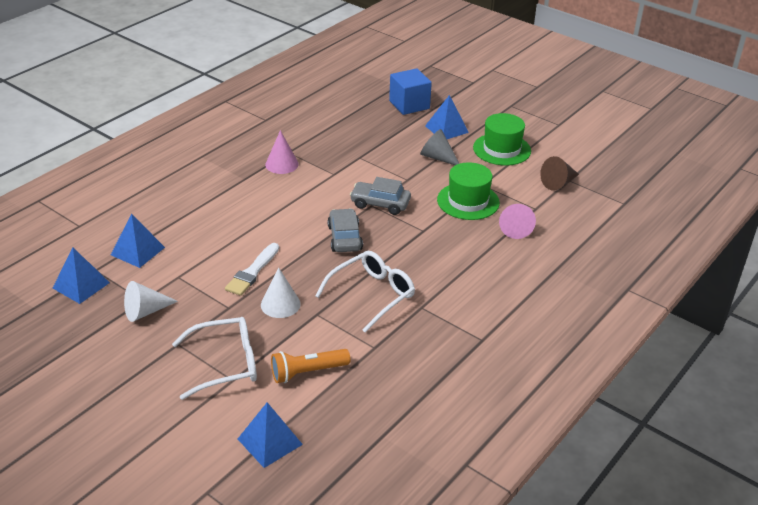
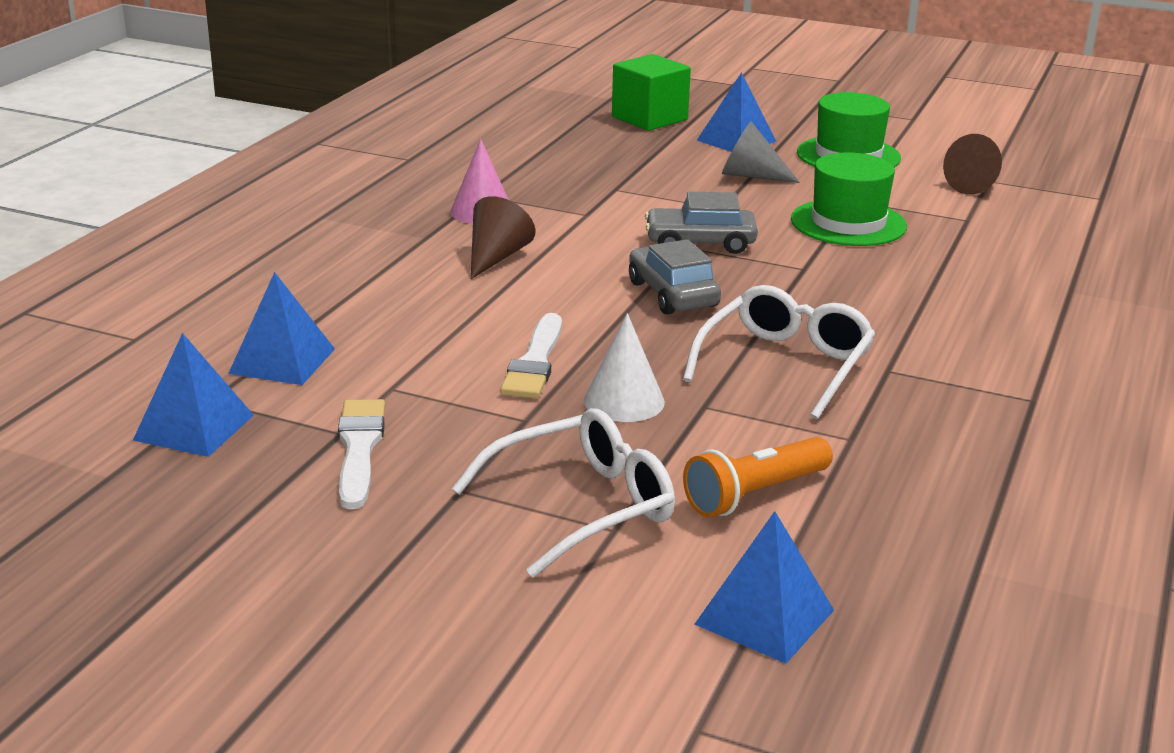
camera: 15 degrees left, 10 degrees down
white cone [124,281,178,322] -> white brush [338,399,385,509]
blue cube [389,68,432,115] -> green cube [612,54,691,131]
pink cone [499,204,536,239] -> none
none -> brown cone [471,196,536,279]

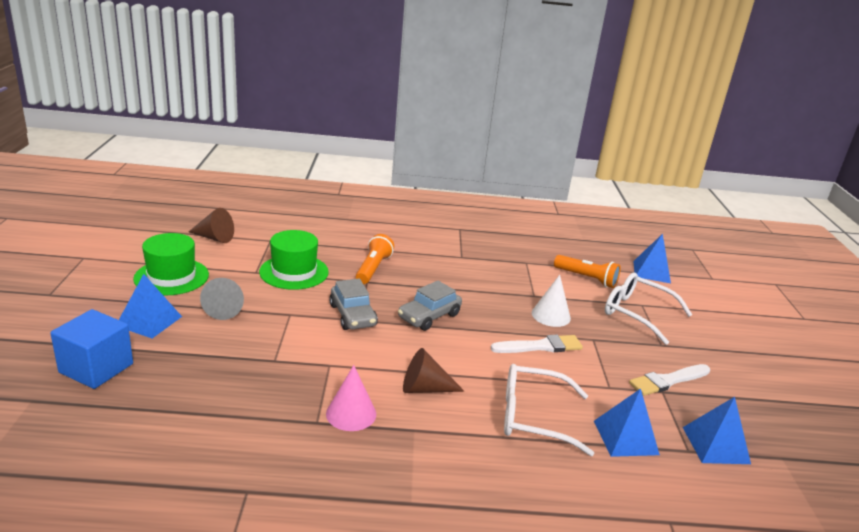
camera: 115 degrees left, 0 degrees up
green cube [612,54,691,131] -> blue cube [50,309,133,389]
white glasses [683,285,875,419] -> white glasses moved to [504,364,594,456]
none -> orange flashlight [356,234,394,284]

